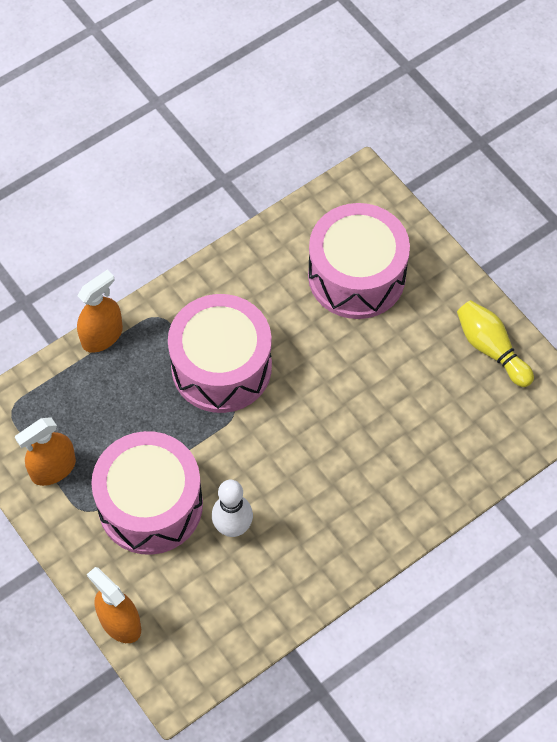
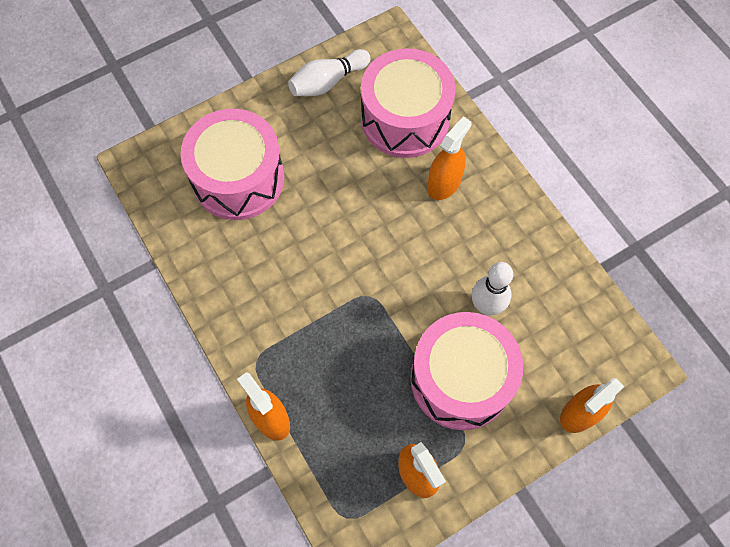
camera: 85 degrees left, 5 degrees up
pink drum [168,294,272,413] -> pink drum moved to [361,48,456,158]
yellow bowling pin [457,300,534,387] -> white bowling pin [288,49,370,96]
none -> orange spray bottle [427,116,472,200]

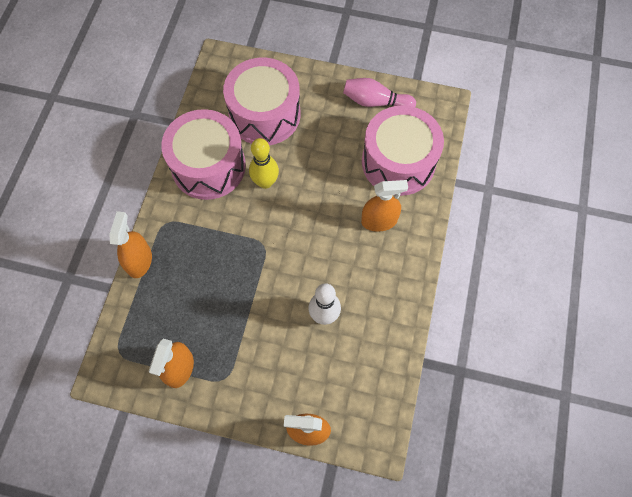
camera: 45 degrees right, 0 degrees up
white bowling pin [288,49,370,96] -> pink bowling pin [343,78,416,107]
pink drum [411,312,523,430] -> pink drum moved to [161,109,246,200]
none -> yellow bowling pin [249,138,279,189]

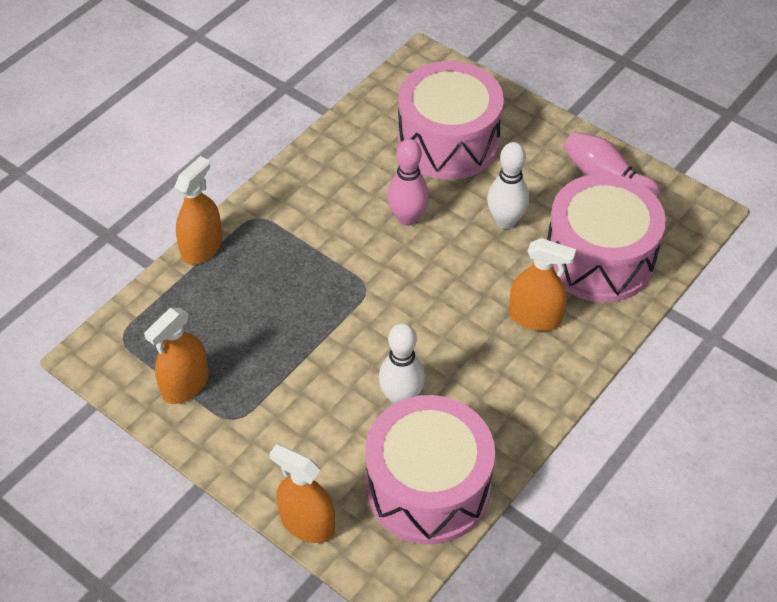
camera: 25 degrees right, 15 degrees down
pink drum [161,109,246,200] -> pink drum moved to [365,395,495,544]
yellow bowling pin [249,138,279,189] -> pink bowling pin [387,139,429,226]
none -> white bowling pin [487,142,529,229]

